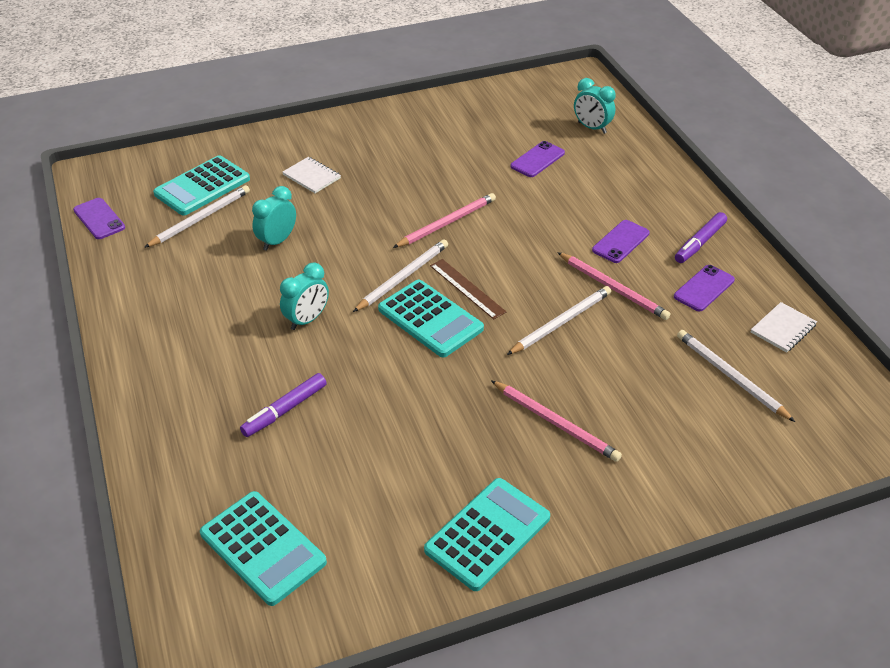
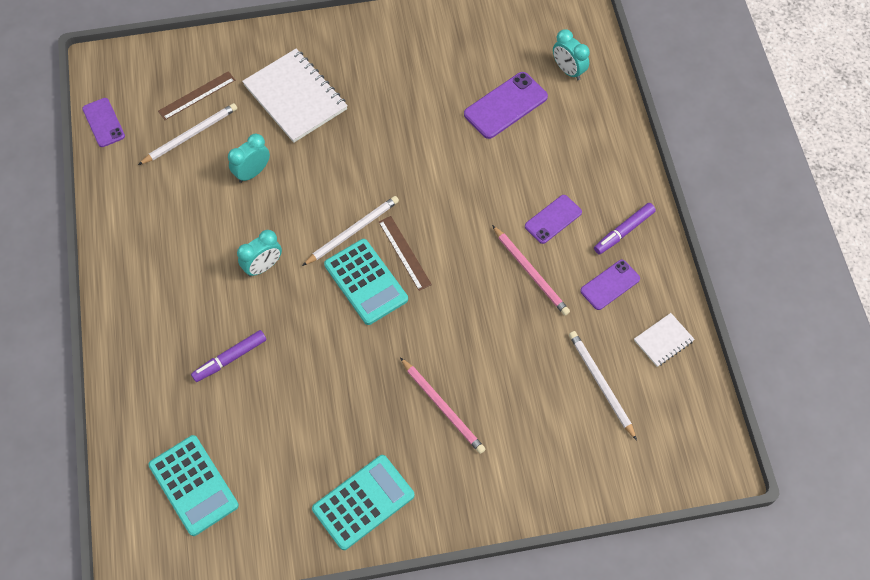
camera: 10 degrees right, 20 degrees up
turquoise calculator [153,155,250,216] -> brown ruler [158,71,235,120]
white notebook [283,157,341,193] -> white notebook [242,49,348,143], size x2.03
pink pencil [393,193,496,248] -> none
white pencil [507,286,611,355] -> none
purple phone [510,141,565,177] -> purple phone [464,72,548,139], size x1.52

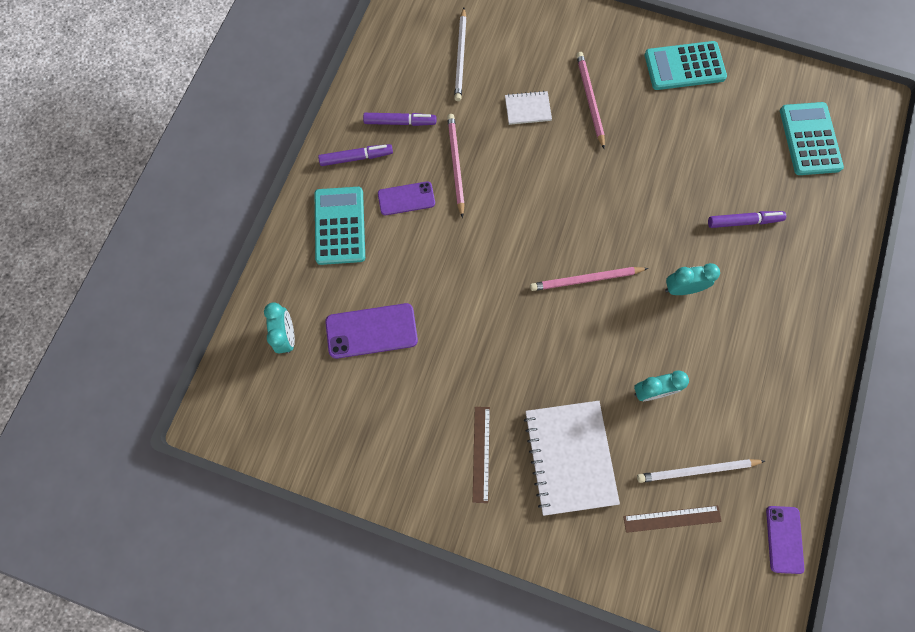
camera: 150 degrees left, 10 degrees up
white pencil [302,196,399,266] -> pink pencil [530,267,648,291]
turquoise calculator [324,239,408,325] -> turquoise calculator moved to [315,187,365,265]
brown ruler [379,216,432,291] -> brown ruler moved to [473,407,490,503]
purple phone [580,260,640,310] -> purple marker [363,113,436,126]
white notebook [634,313,695,367] -> white notebook moved to [505,91,552,125]

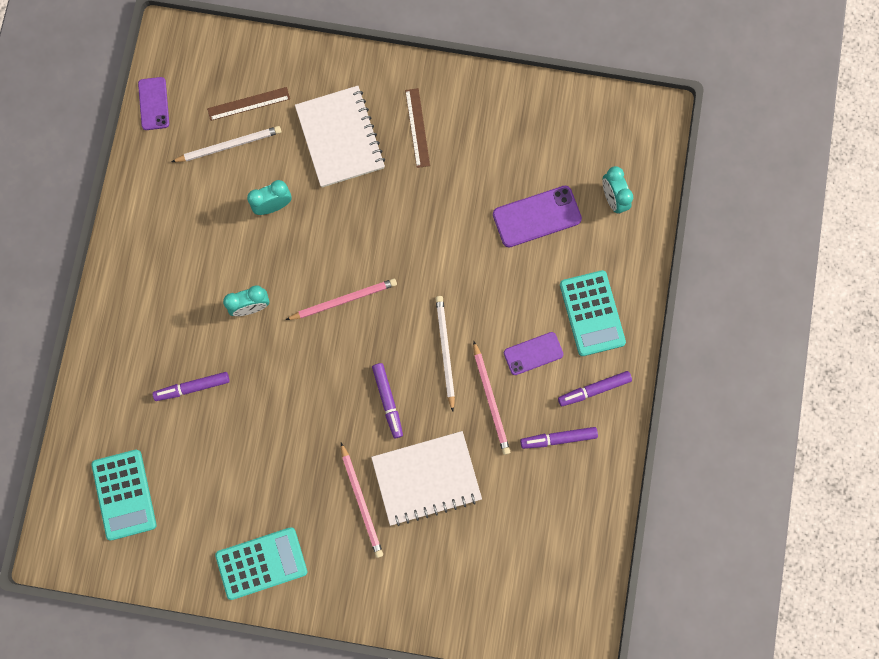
camera: 170 degrees right, 5 degrees up
white pencil [454,8,467,101] -> white pencil moved to [436,296,455,412]
white notebook [505,91,552,125] -> white notebook [371,431,482,526], size x2.03
none -> purple marker [372,363,403,439]

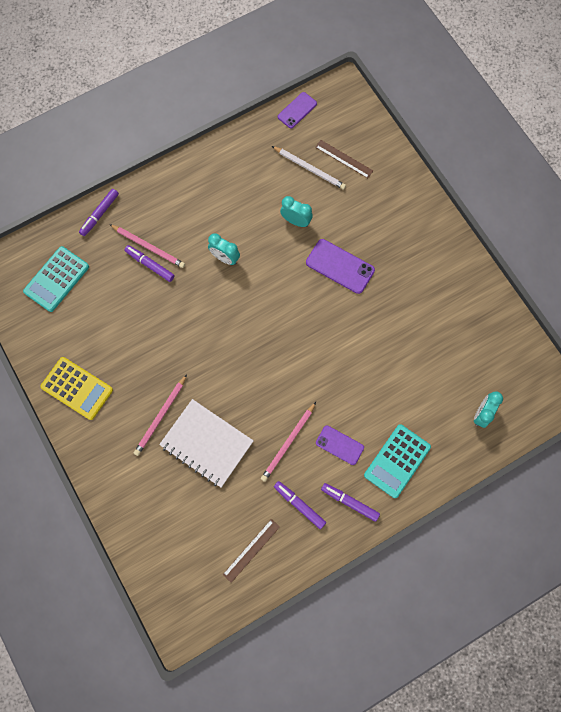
camera: 50 degrees right, 5 degrees down
turquoise calculator [215,527,307,600] -> yellow calculator [40,357,113,420]
pink pencil [286,279,397,320] -> pink pencil moved to [109,224,185,268]
white notebook [295,86,385,187] -> none
purple marker [372,363,403,439] -> purple marker moved to [79,189,119,236]
brown ruler [405,88,430,168] -> brown ruler moved to [223,519,280,583]
white pencil [436,296,455,412] -> none
purple phone [493,185,582,248] -> purple phone moved to [306,239,375,294]

